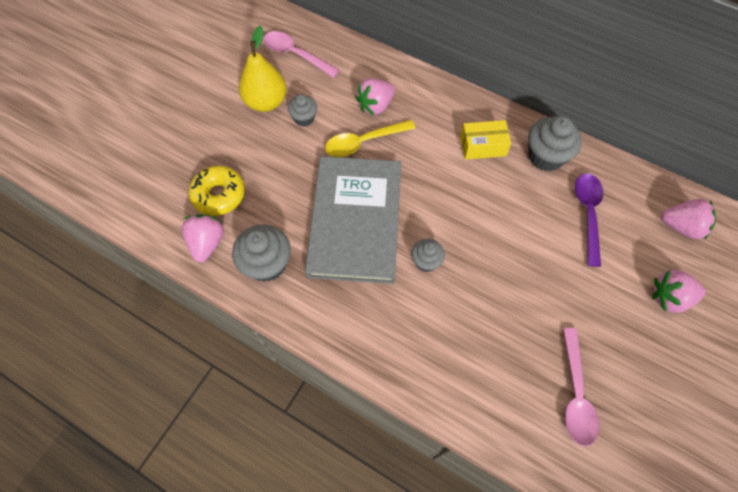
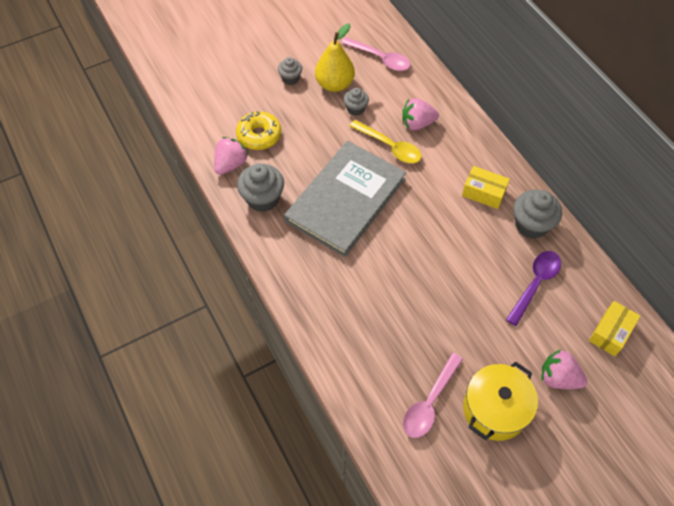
camera: 30 degrees right, 5 degrees down
pink spoon [264,31,340,78] -> pink spoon turned 150 degrees clockwise [341,37,410,71]
yellow spoon [325,120,416,157] -> yellow spoon turned 150 degrees counterclockwise [350,120,422,163]
grey cupcake [411,239,445,272] -> grey cupcake moved to [278,57,302,85]
pink strawberry [661,199,716,239] -> yellow box [589,301,640,356]
none -> yellow pot [463,361,538,441]

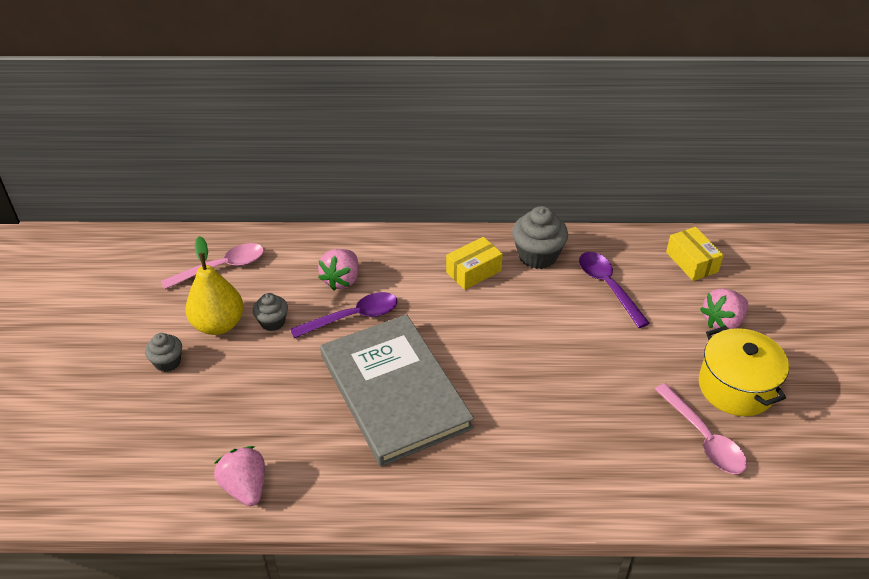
camera: 60 degrees left, 15 degrees down
yellow donut [236,111,281,150] -> none
grey cupcake [237,164,284,212] -> none
yellow spoon [350,120,422,163] -> purple spoon [290,292,398,338]

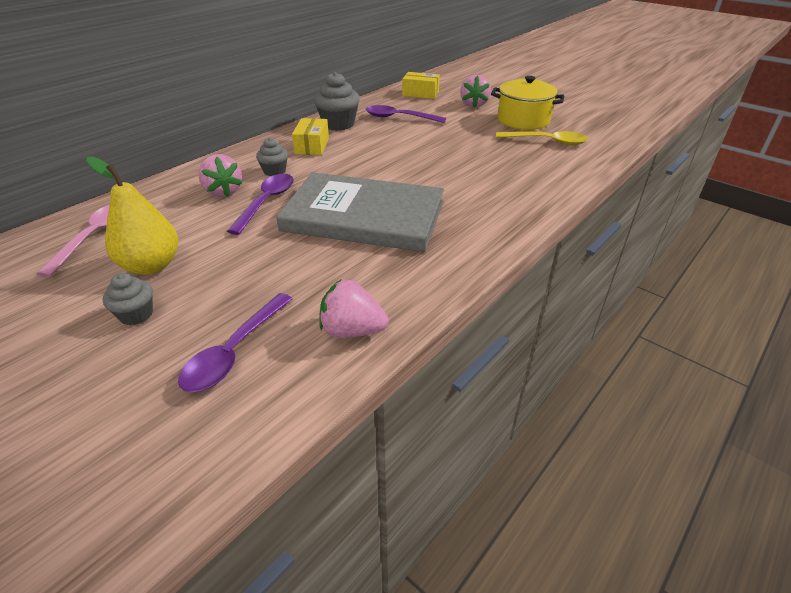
camera: 50 degrees left, 5 degrees down
grey cupcake [253,293,288,331] -> grey cupcake moved to [256,138,288,176]
pink spoon [655,383,747,474] -> yellow spoon [496,131,588,145]
none -> purple spoon [178,293,293,392]

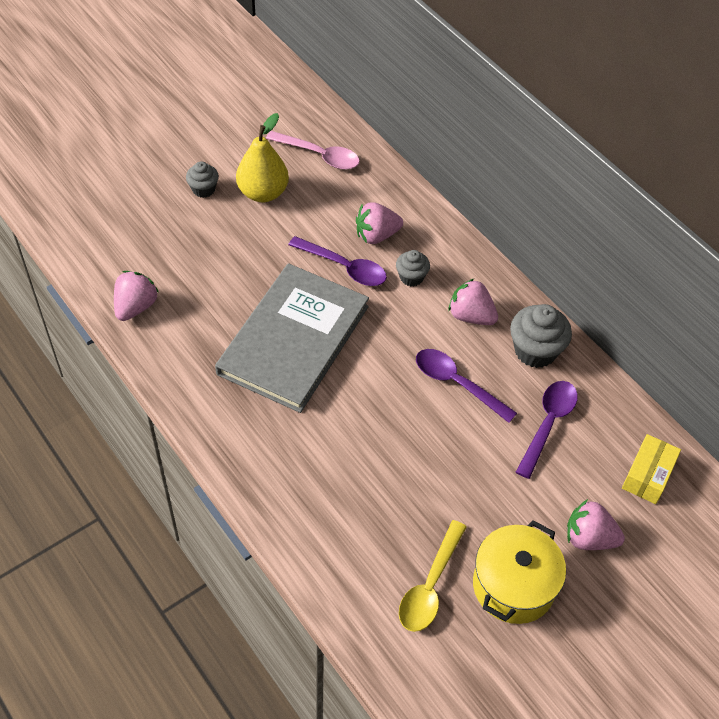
camera: 100 degrees right, 15 degrees up
purple spoon [178,293,293,392] -> purple spoon moved to [416,349,517,423]
yellow box [292,118,329,155] -> pink strawberry [448,279,498,325]

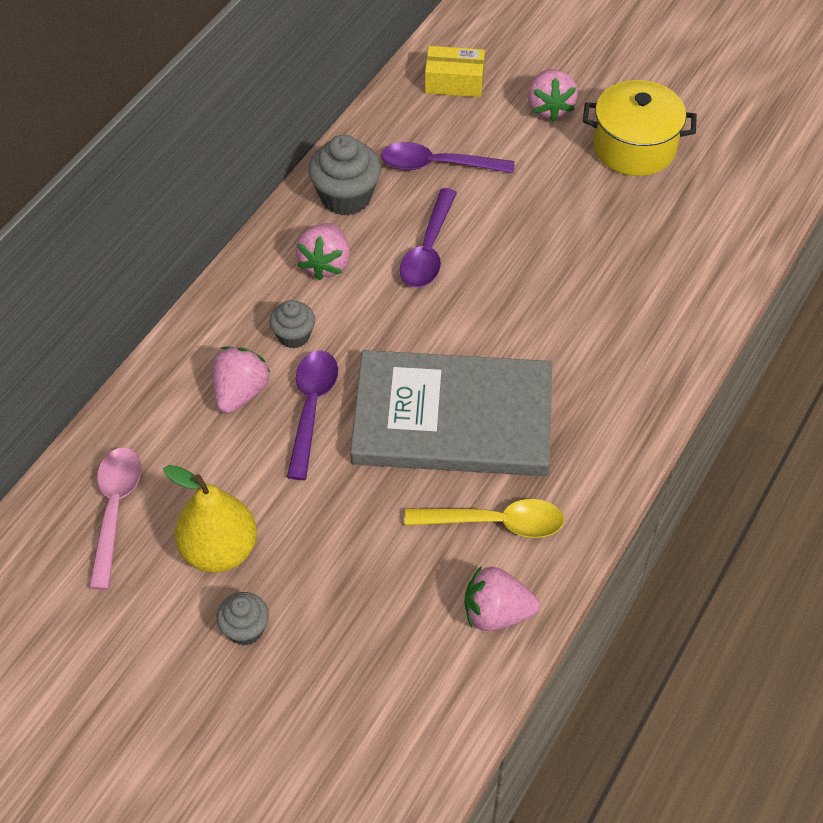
camera: 110 degrees left, 0 degrees up
pink strawberry [356,203,403,244] -> pink strawberry turned 120 degrees counterclockwise [212,347,270,414]
yellow spoon [399,520,467,632] -> yellow spoon moved to [404,499,564,538]

